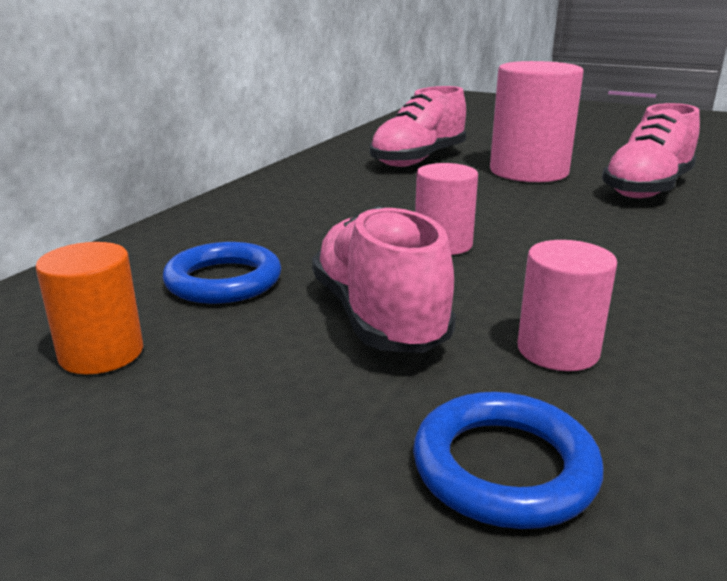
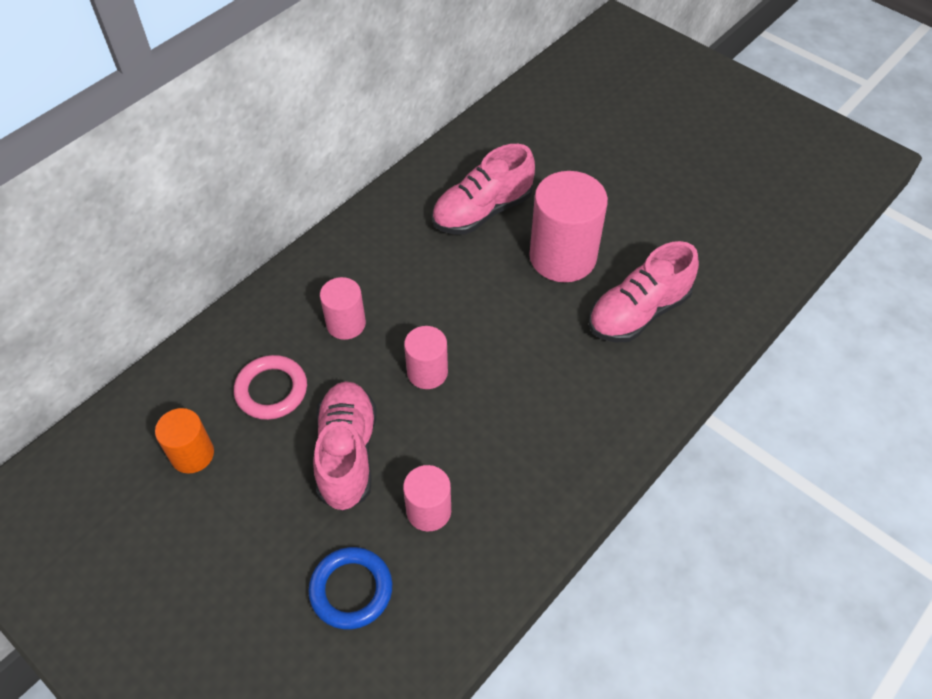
camera: 15 degrees right, 30 degrees up
blue ring [163,242,281,304] -> pink ring [234,355,307,420]
none -> pink cylinder [320,277,366,340]

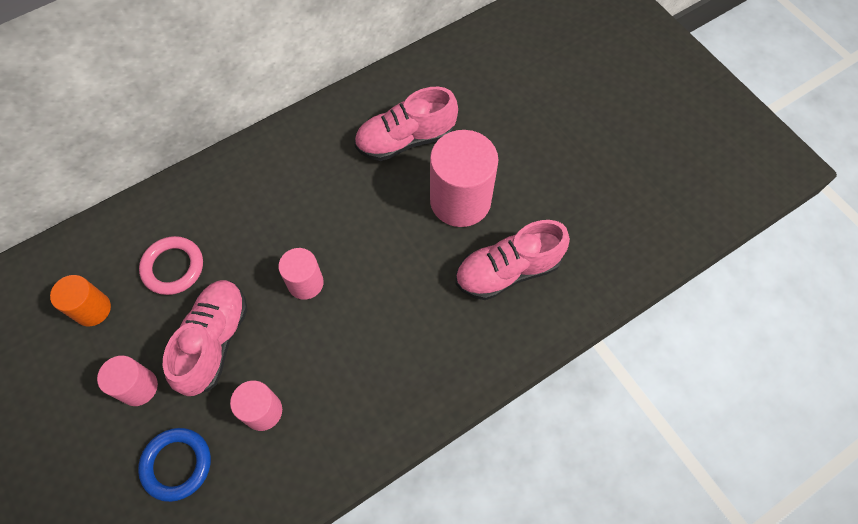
camera: 15 degrees right, 10 degrees up
pink cylinder [320,277,366,340] -> pink cylinder moved to [97,355,158,406]

